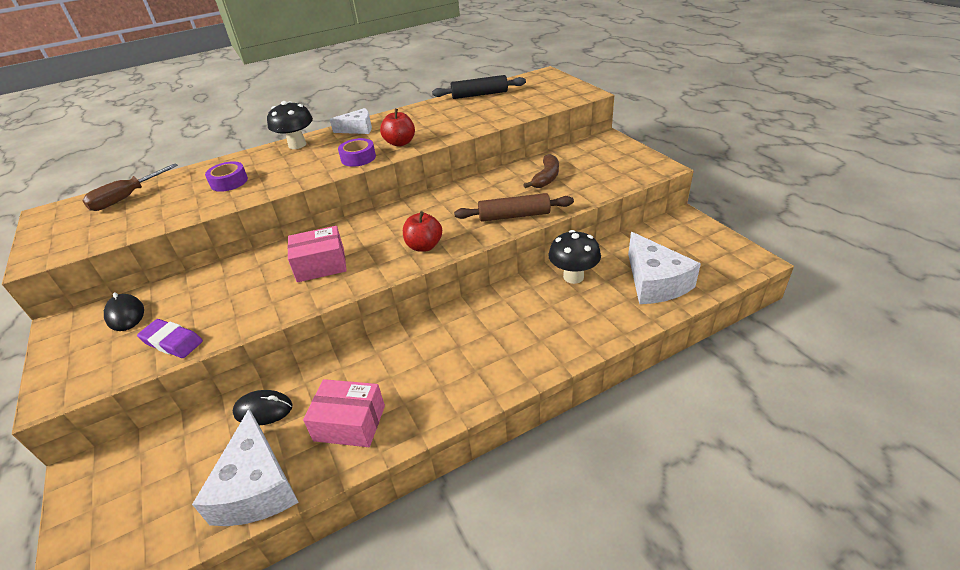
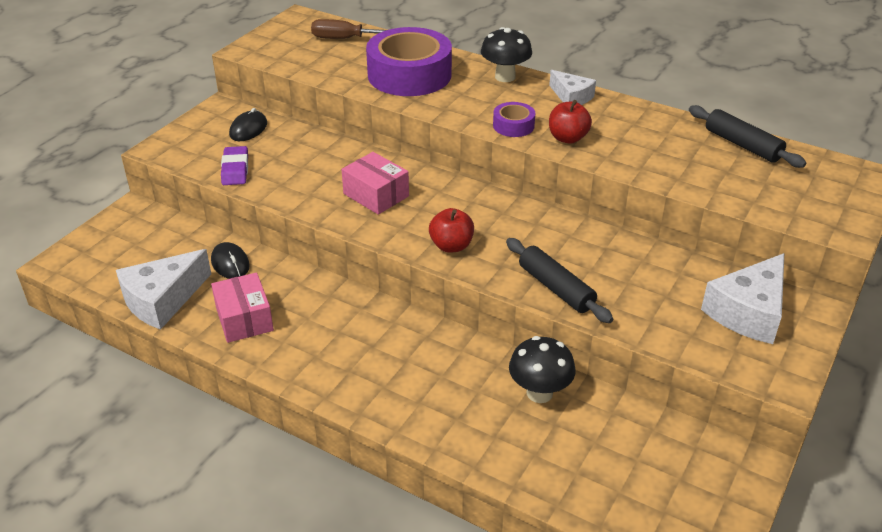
camera: 55 degrees right, 0 degrees up
purple tape [205,161,248,192] -> purple tape [366,27,452,96], size x2.19
brown rolling pin [454,193,574,222] -> black rolling pin [506,238,613,323]
brown banana [523,154,559,188] -> none
white cheese [628,232,701,304] -> white cheese moved to [701,253,784,344]

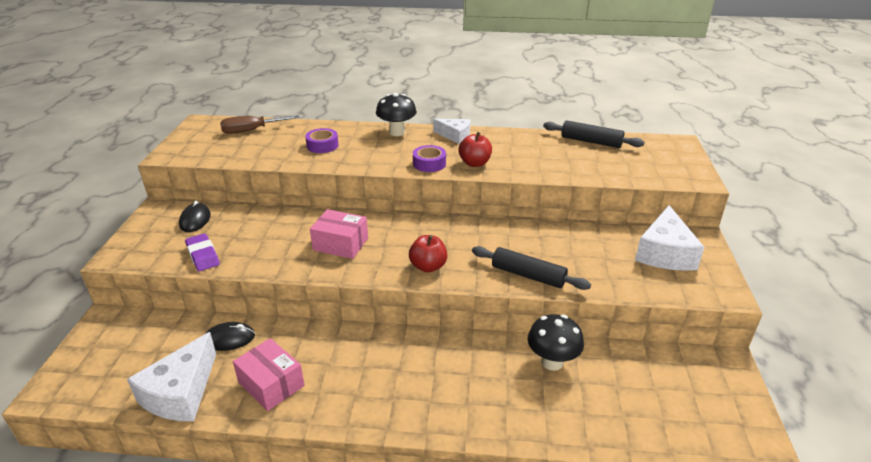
camera: 25 degrees left, 5 degrees down
black mouse [211,242,250,279] -> black mouse turned 45 degrees counterclockwise [205,322,255,351]
purple tape [366,27,452,96] -> purple tape [305,128,339,153], size x0.46

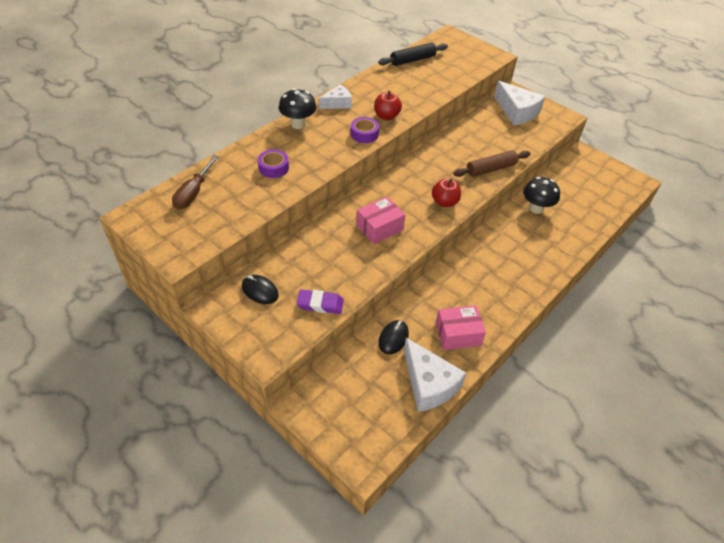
camera: 55 degrees left, 15 degrees up
black rolling pin [472,246,591,290] -> brown rolling pin [454,150,530,177]

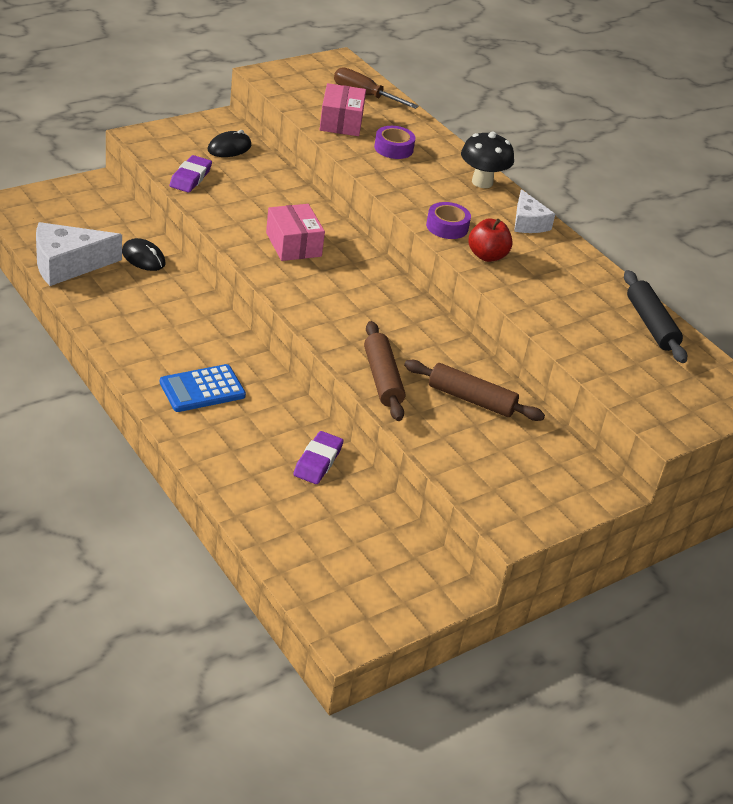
camera: 100 degrees right, 10 degrees down
red apple [432,178,461,207] -> none
pink box [436,305,486,350] -> pink box moved to [320,83,366,136]
white cheese [494,81,545,125] -> none
black mushroom [523,177,560,214] -> purple eraser [293,431,344,484]
none -> blue calculator [160,364,246,412]
none -> brown rolling pin [404,360,545,421]

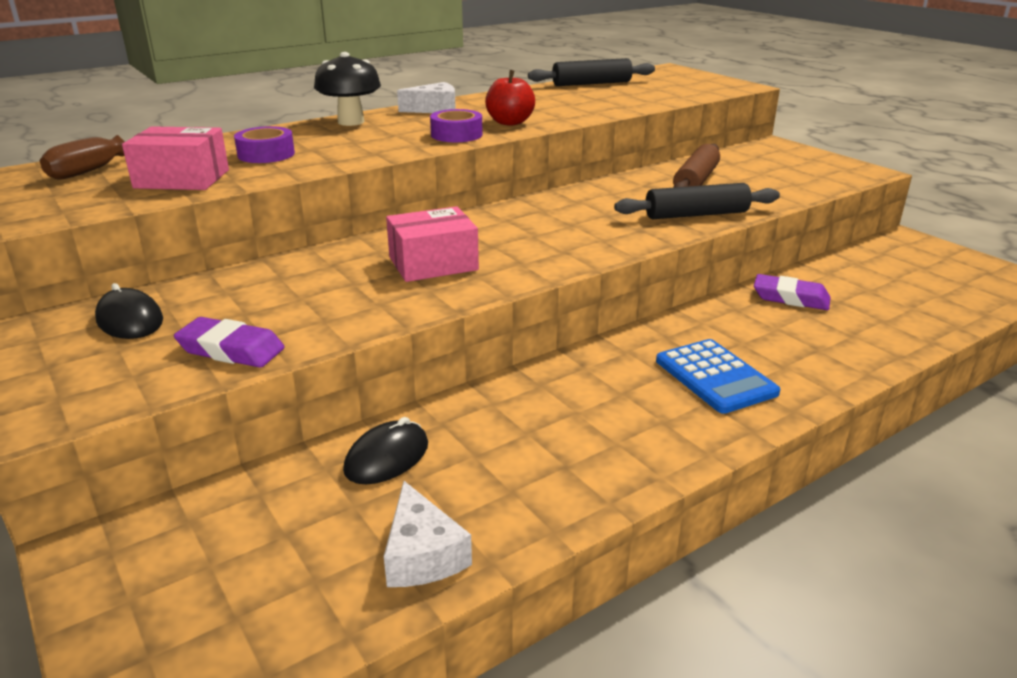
camera: 85 degrees left, 10 degrees down
white cheese [36,222,122,286] -> white cheese [384,481,472,587], size x0.60
brown rolling pin [364,321,405,421] -> black rolling pin [614,183,780,219]

